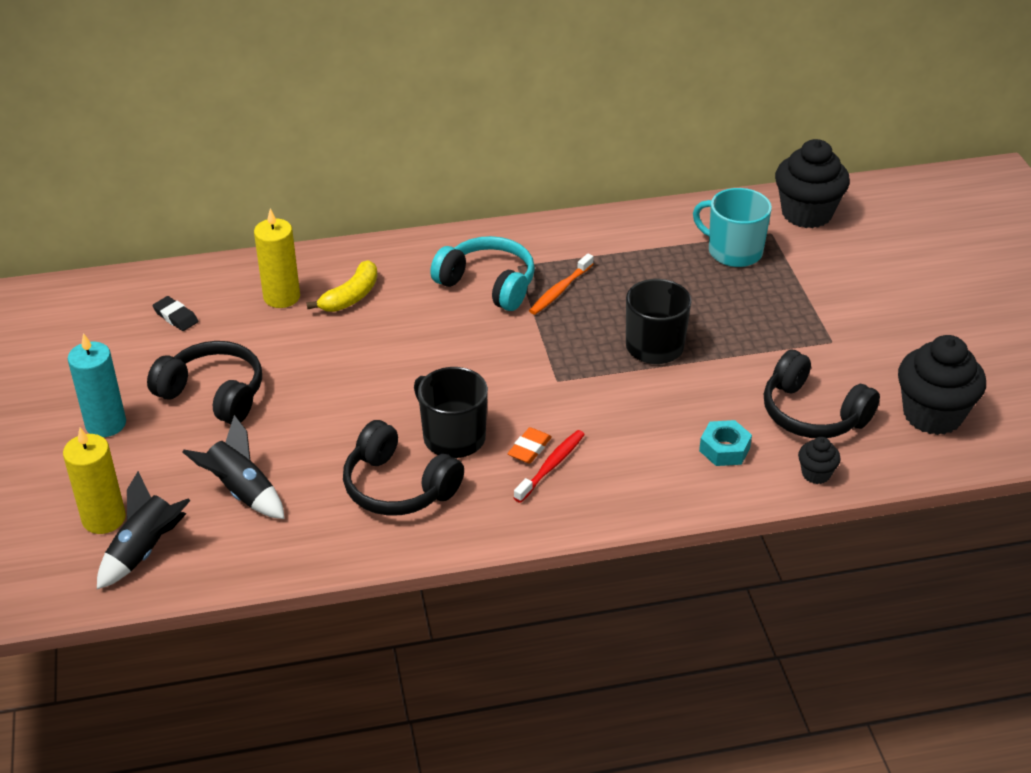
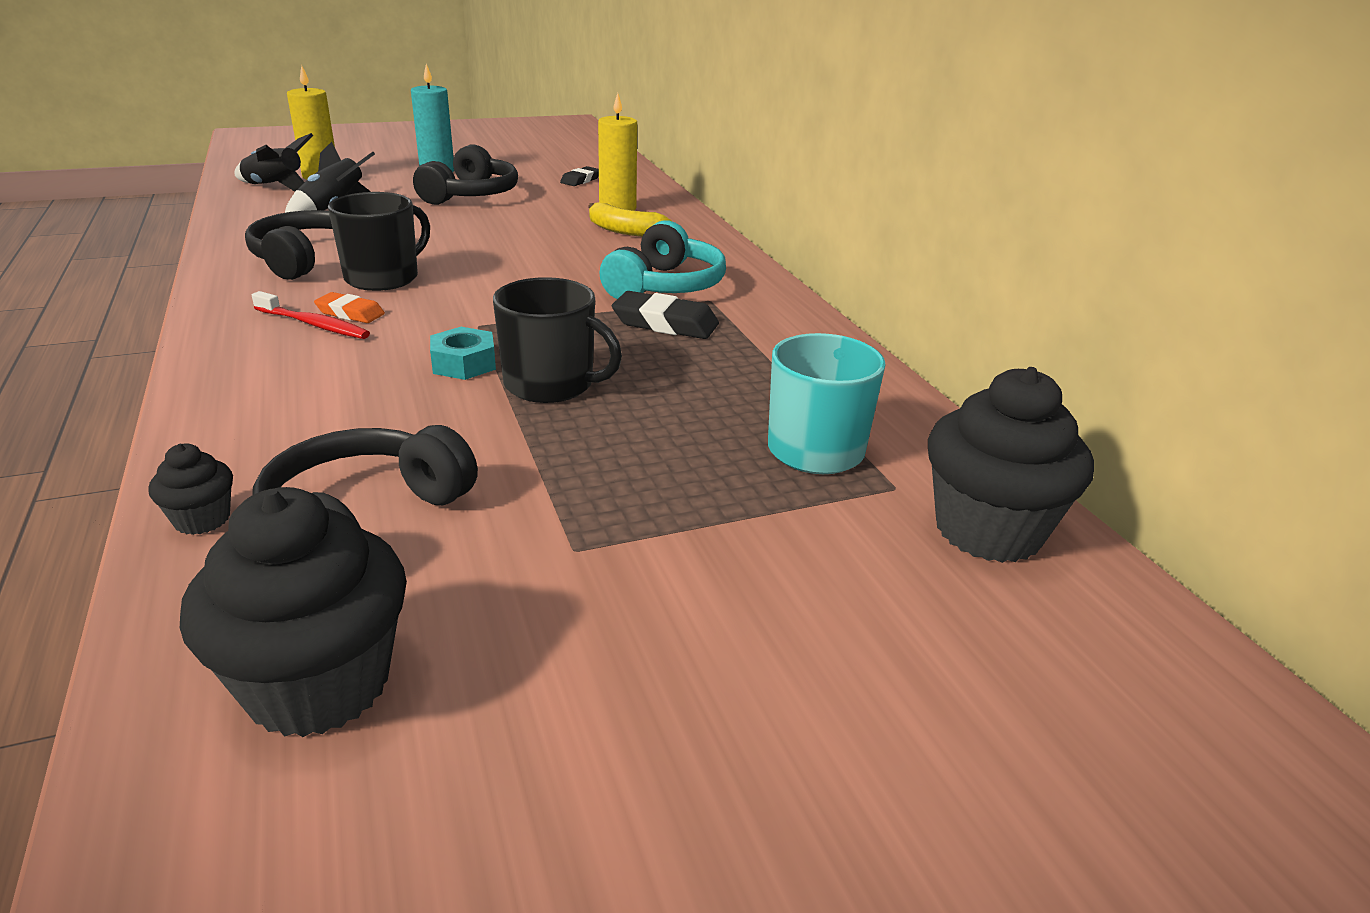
camera: 80 degrees right, 10 degrees down
orange toothbrush [529,254,594,315] -> black eraser [612,291,719,339]
turquoise nut [699,420,752,466] -> turquoise nut moved to [430,327,496,380]

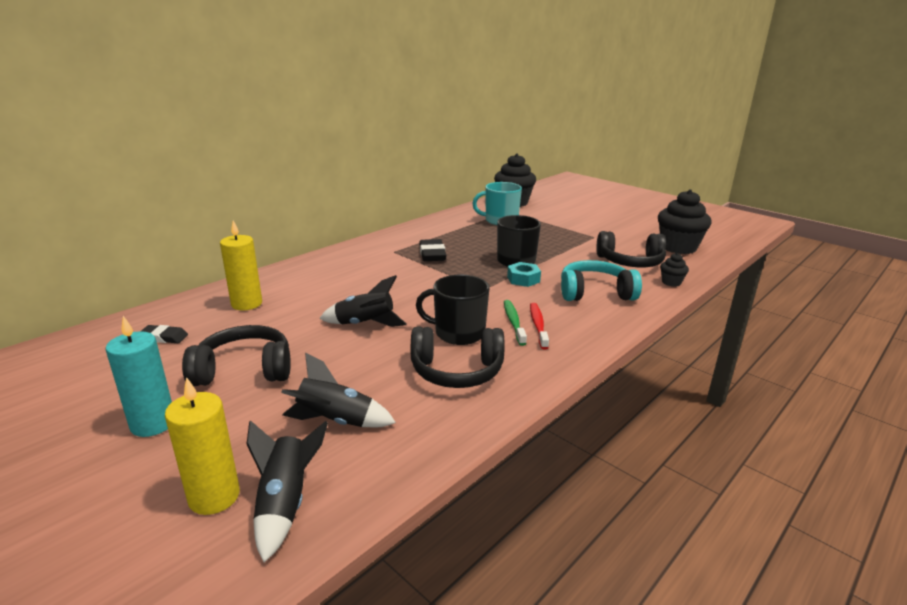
camera: 115 degrees left, 5 degrees down
orange eraser [314,292,385,323] -> green toothbrush [504,300,527,346]
yellow banana [588,202,672,237] -> none
turquoise headphones [599,220,726,299] -> turquoise headphones moved to [561,260,642,301]
none -> black rocket [319,275,407,327]

